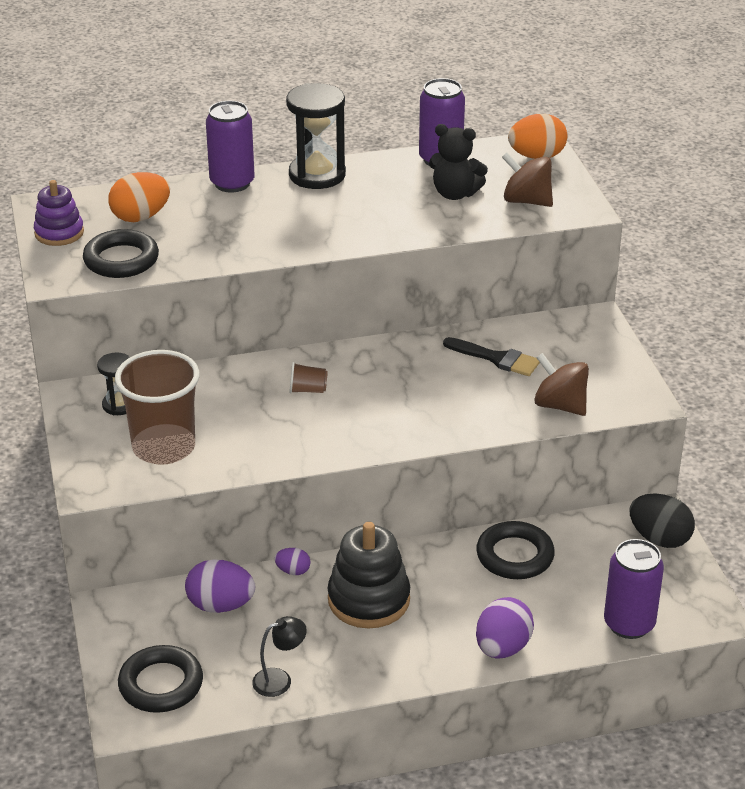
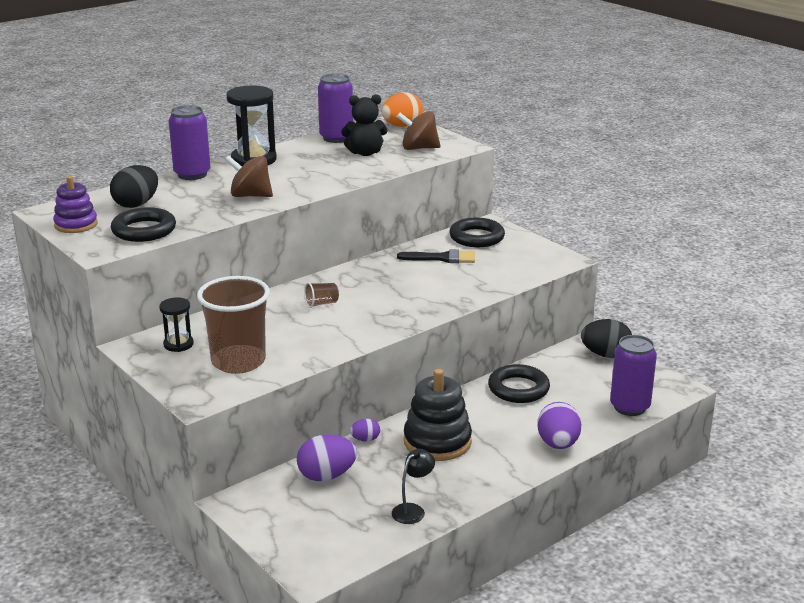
camera: 25 degrees left, 10 degrees down
orange egg [108,172,170,222] -> black egg [110,165,158,208]
black ring [118,645,203,713] -> black ring moved to [449,217,505,247]
brown spinning top [534,353,589,416] -> brown spinning top moved to [225,156,273,197]

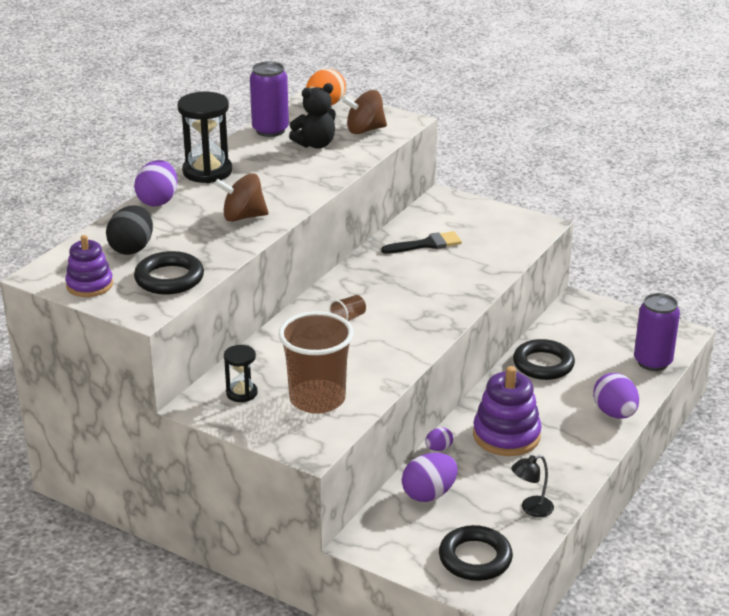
camera: 20 degrees left, 5 degrees up
purple can [169,105,210,180] -> purple egg [134,160,178,206]
black lamp [392,449,435,524] -> black lamp turned 135 degrees counterclockwise [511,455,554,517]
black stacking toy [404,369,472,461] -> purple stacking toy [473,366,542,456]
black ring [449,217,505,247] -> black ring moved to [439,525,513,581]
black egg [581,319,632,358] -> none

